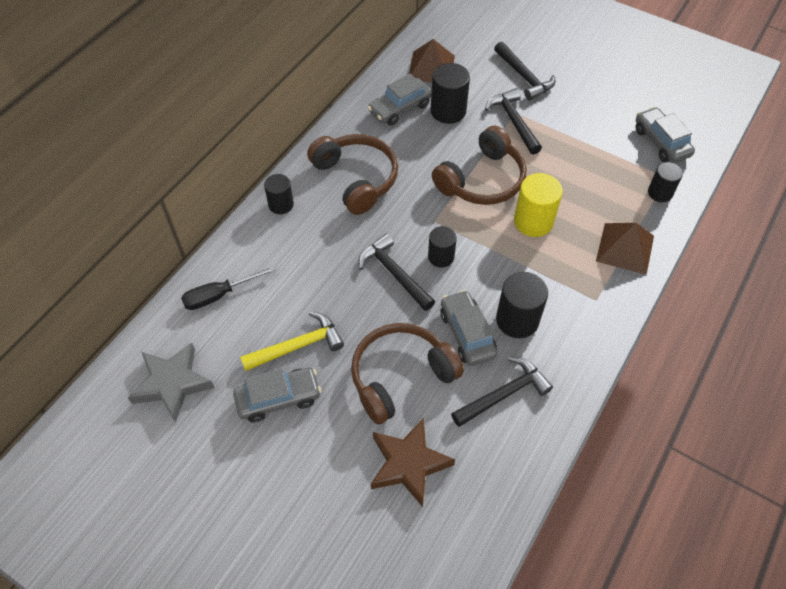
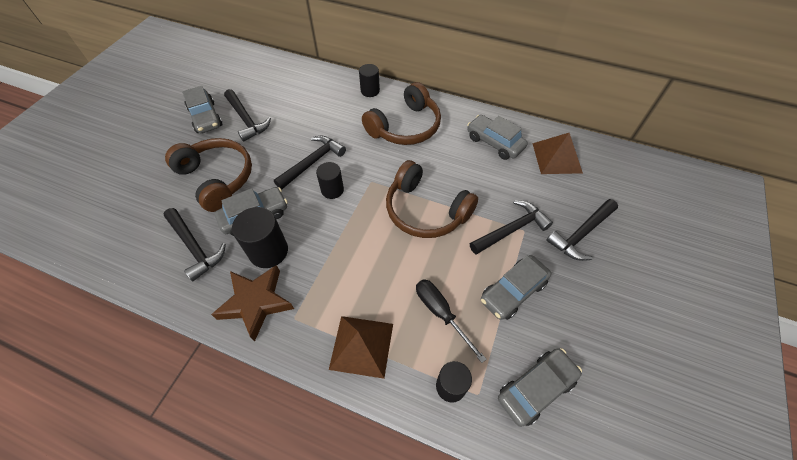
camera: 80 degrees right, 0 degrees up
grey star [127,342,214,423] -> none
black screwdriver [181,266,276,310] -> black screwdriver moved to [416,279,487,363]
yellow hammer [240,312,344,371] -> black hammer [224,89,271,142]
brown star [371,418,455,507] -> brown star moved to [211,265,294,341]
black cylinder [431,63,470,124] -> none
yellow cylinder [514,173,563,237] -> none
none -> grey car [481,255,551,320]

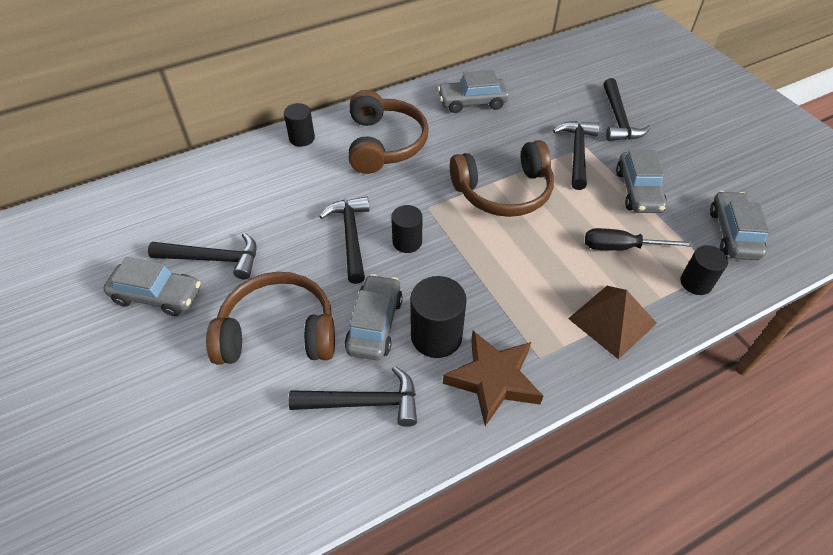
camera: 50 degrees left, 5 degrees down
brown pyramid [532,133,583,174] -> none

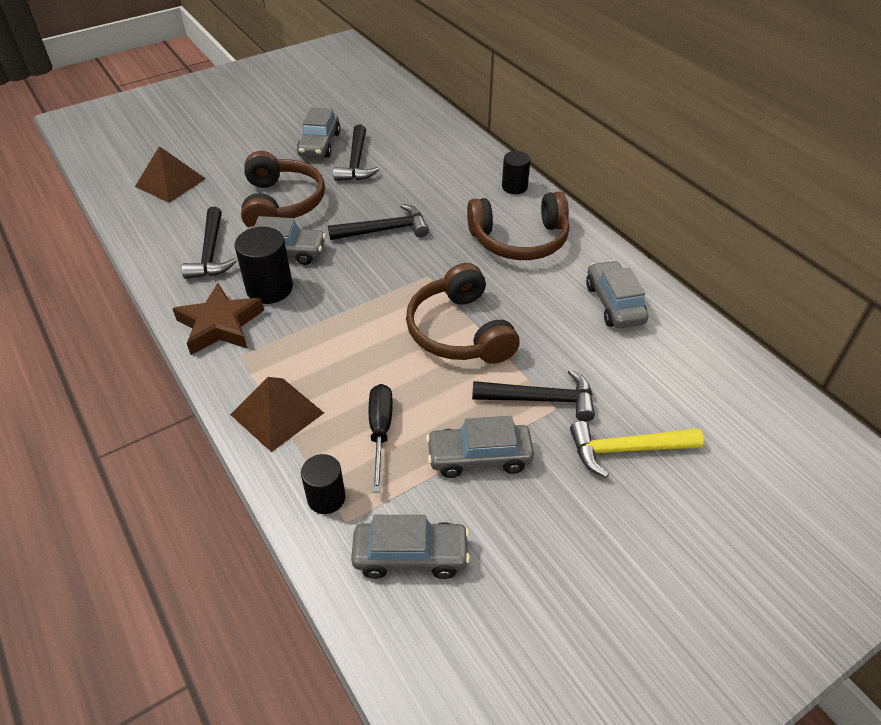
camera: 85 degrees right, 5 degrees down
black cylinder [391,205,422,253] -> none
black hammer [604,78,651,141] -> yellow hammer [570,421,704,478]
none -> brown pyramid [135,146,206,203]

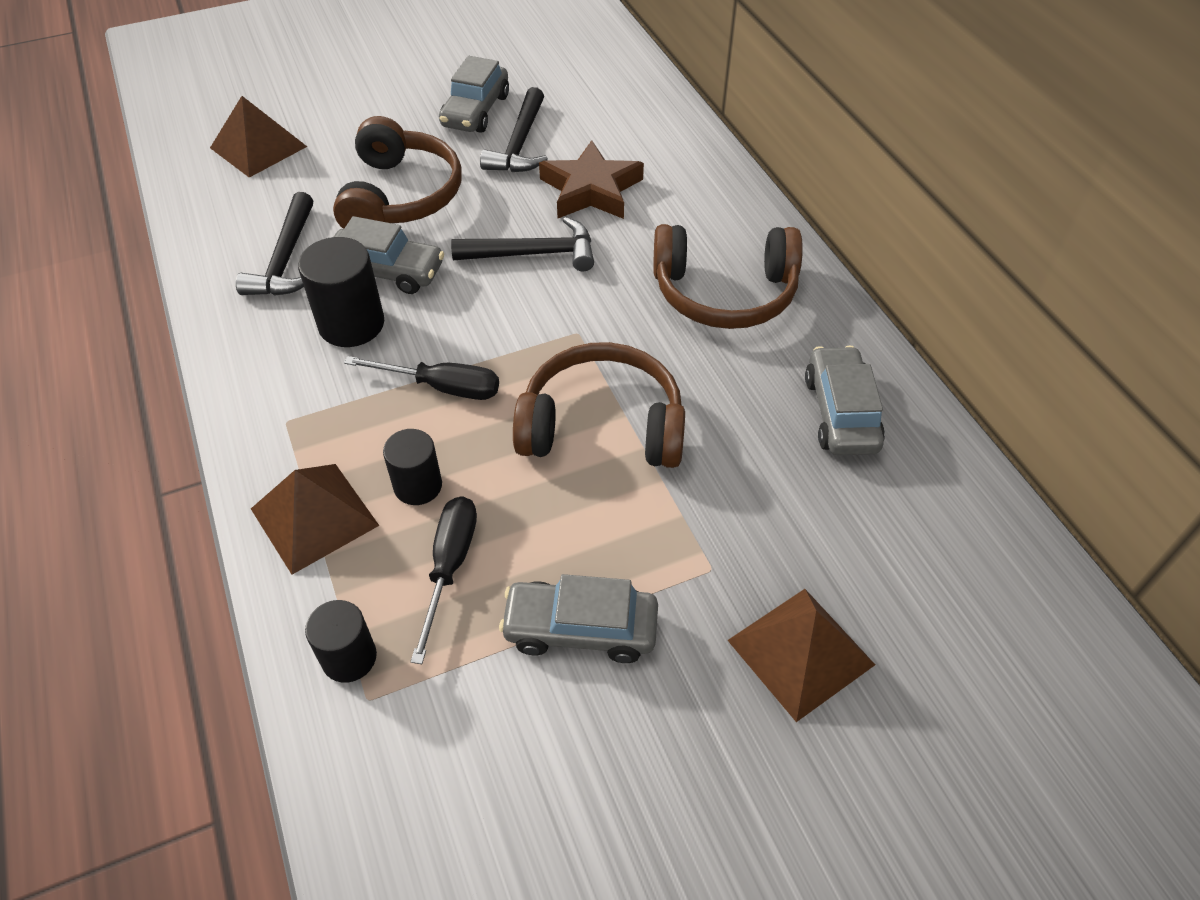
camera: 10 degrees right, 5 degrees up
brown star [172,283,264,355] -> brown star moved to [539,140,644,219]
grey car [351,515,470,579] -> none
brown headphones [406,263,520,364] -> brown headphones turned 105 degrees clockwise [513,342,685,468]
black hammer [472,369,595,422] -> none
black cylinder [502,151,530,194] -> black cylinder moved to [383,429,442,505]
yellow hammer [570,421,704,478] -> brown pyramid [727,589,875,722]
none -> black screwdriver [344,356,499,400]

